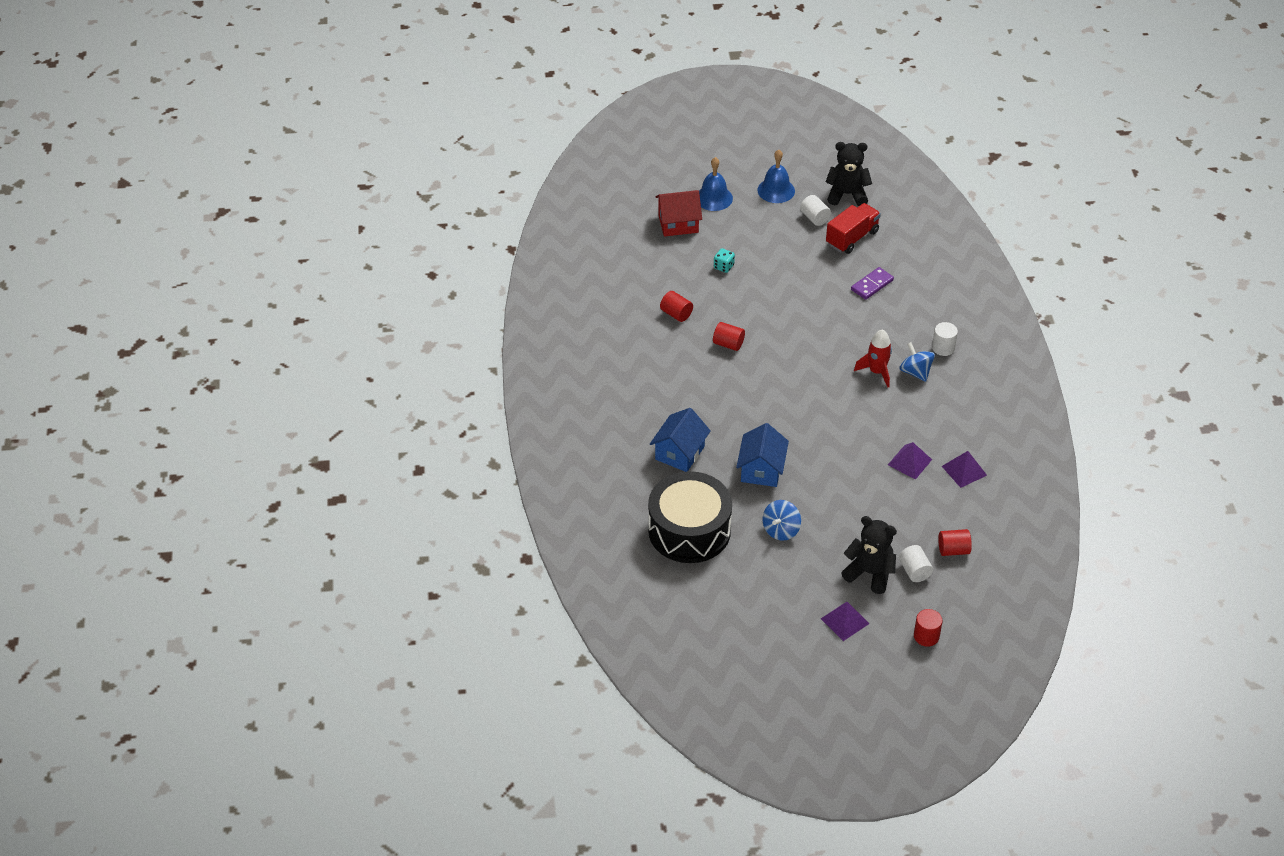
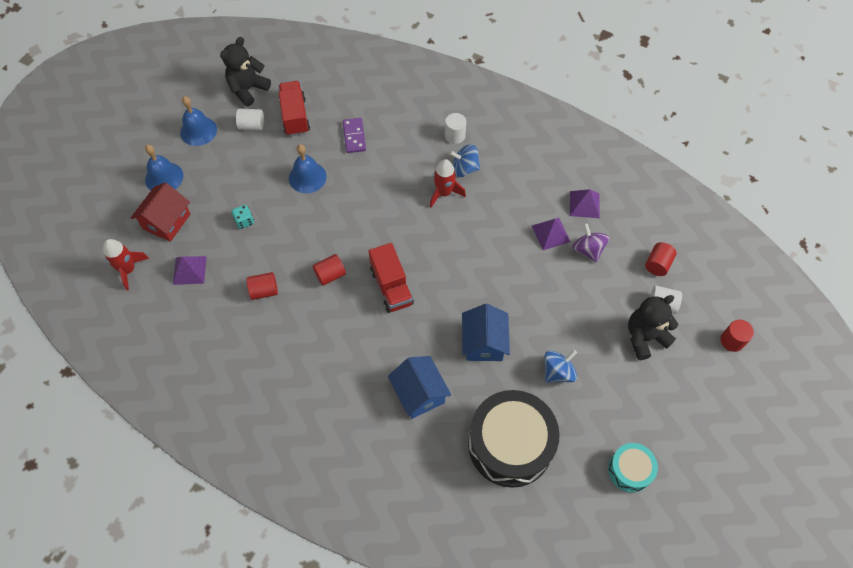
camera: 55 degrees left, 15 degrees up
blue house [736,423,789,487] -> blue house turned 45 degrees clockwise [462,304,510,361]
blue spinning top [763,500,801,541] -> blue spinning top turned 105 degrees counterclockwise [544,350,577,383]
purple pyramid [821,602,869,641] -> purple pyramid moved to [173,256,207,285]
none -> red rocket [103,239,149,291]
none -> blue bell [289,144,327,193]
none -> red truck [369,243,414,313]
none -> purple spinning top [572,223,610,262]
none -> turquoise drum [608,443,658,493]

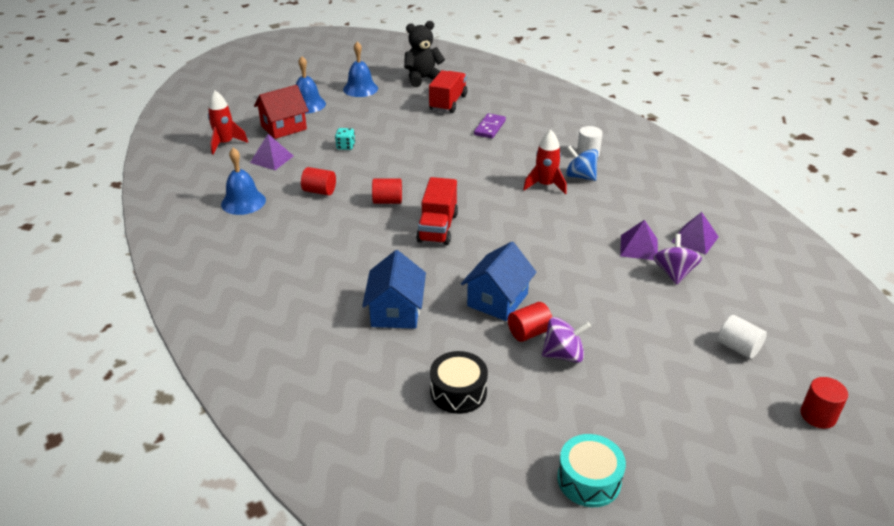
camera: 30 degrees right, 25 degrees down
white cylinder [236,109,264,131] -> none
blue bell [289,144,327,193] -> blue bell moved to [221,148,266,215]
black drum [468,390,560,488] -> black drum [430,351,488,414], size x0.51
blue spinning top [544,350,577,383] -> purple spinning top [542,317,591,363]
black teddy bear [628,295,678,360] -> none
red cylinder [645,242,677,276] -> red cylinder moved to [508,302,552,342]

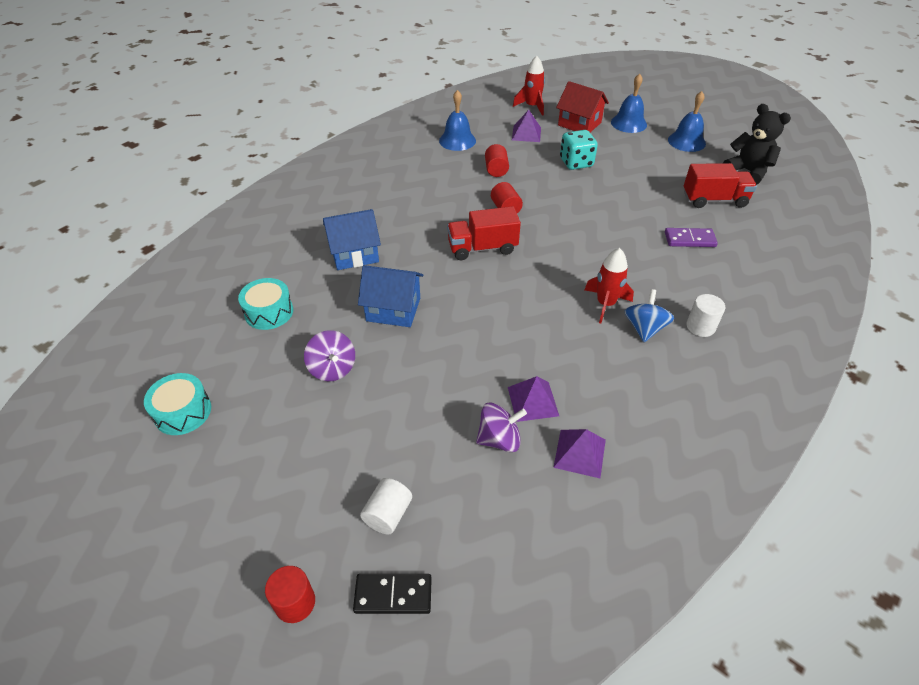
camera: 70 degrees right, 10 degrees up
turquoise dice [335,128,355,150] -> turquoise dice [560,130,598,170], size x1.71
black drum [430,351,488,414] -> turquoise drum [238,278,293,330]
red cylinder [508,302,552,342] -> none
none -> black domino [353,574,432,614]

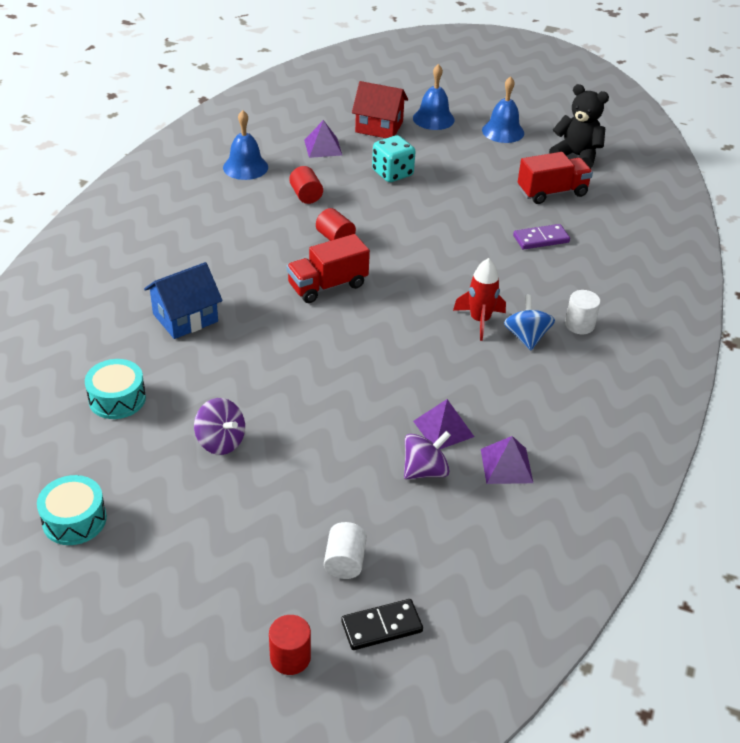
camera: 20 degrees left, 5 degrees down
blue house [358,265,424,327] -> none
red rocket [513,56,545,116] -> none

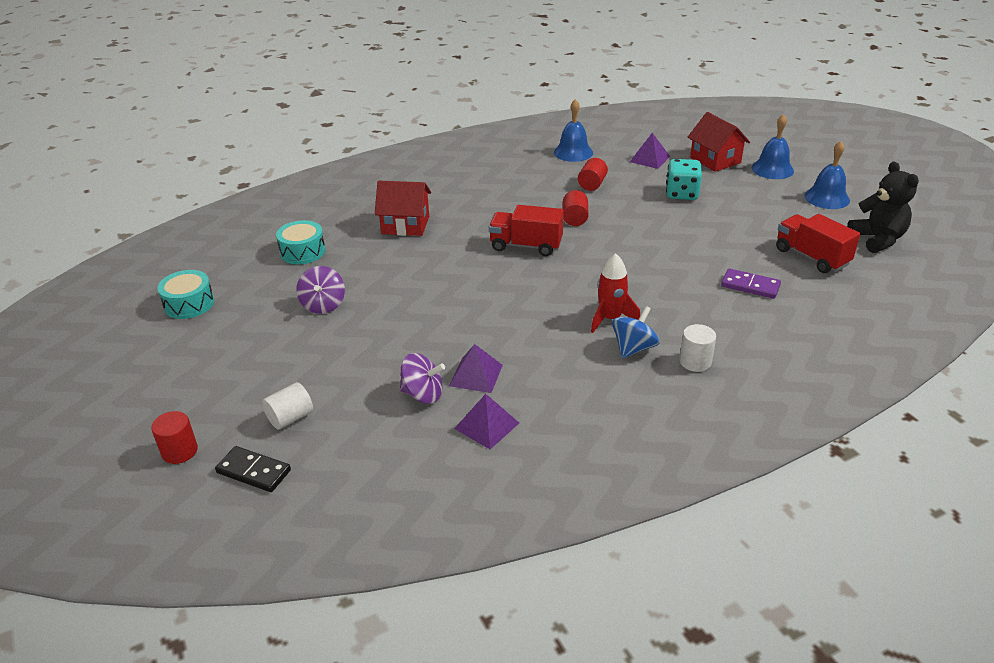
camera: 45 degrees right, 5 degrees down
blue house [144,262,223,339] -> red house [375,181,431,236]
red truck [518,152,593,204] -> red truck turned 150 degrees counterclockwise [776,214,860,273]

